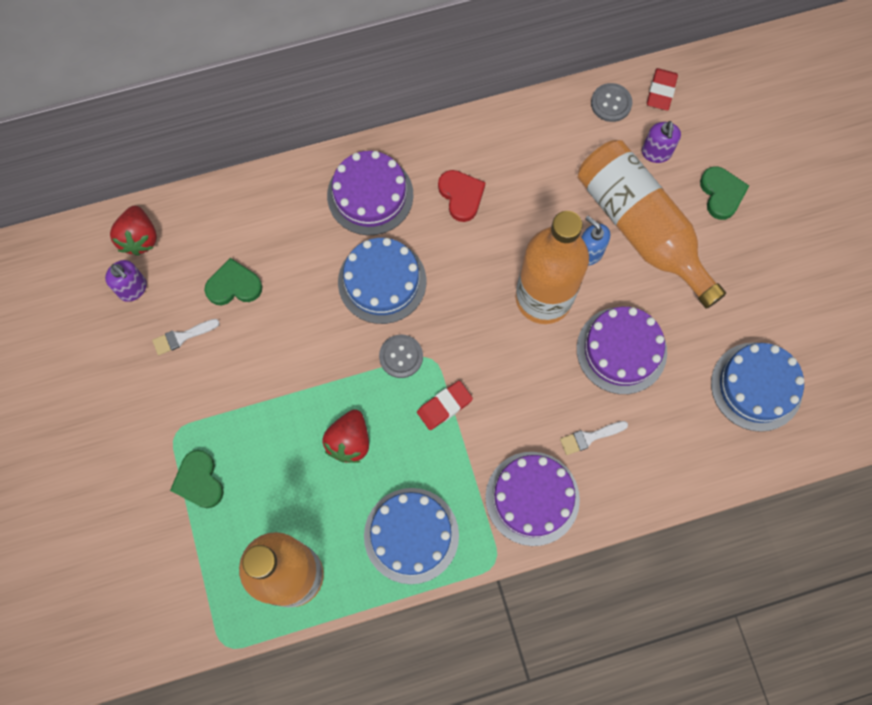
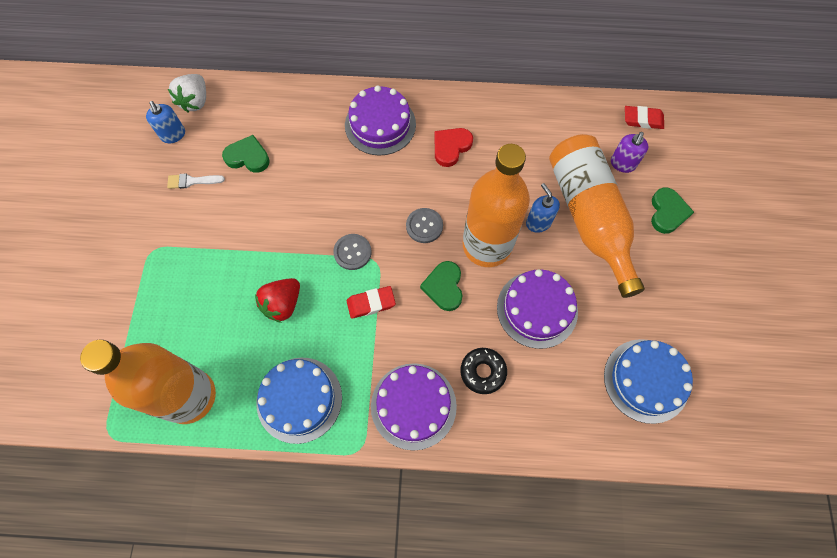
camera: 20 degrees right, 5 degrees down
purple soap dispenser [105,260,147,302] -> blue soap dispenser [146,101,185,143]
red strawberry [110,206,157,256] -> white strawberry [168,74,206,112]
green heart [170,450,224,508] -> green heart moved to [420,261,463,311]
blue cake [338,238,426,324] -> none
red heart [438,170,486,222] -> red heart turned 135 degrees counterclockwise [434,128,473,167]
white brush [560,421,628,455] -> black donut [460,348,507,394]
grey button [591,83,632,122] -> grey button moved to [406,208,443,243]
red eraser [647,68,678,111] -> red eraser turned 60 degrees clockwise [625,106,664,129]

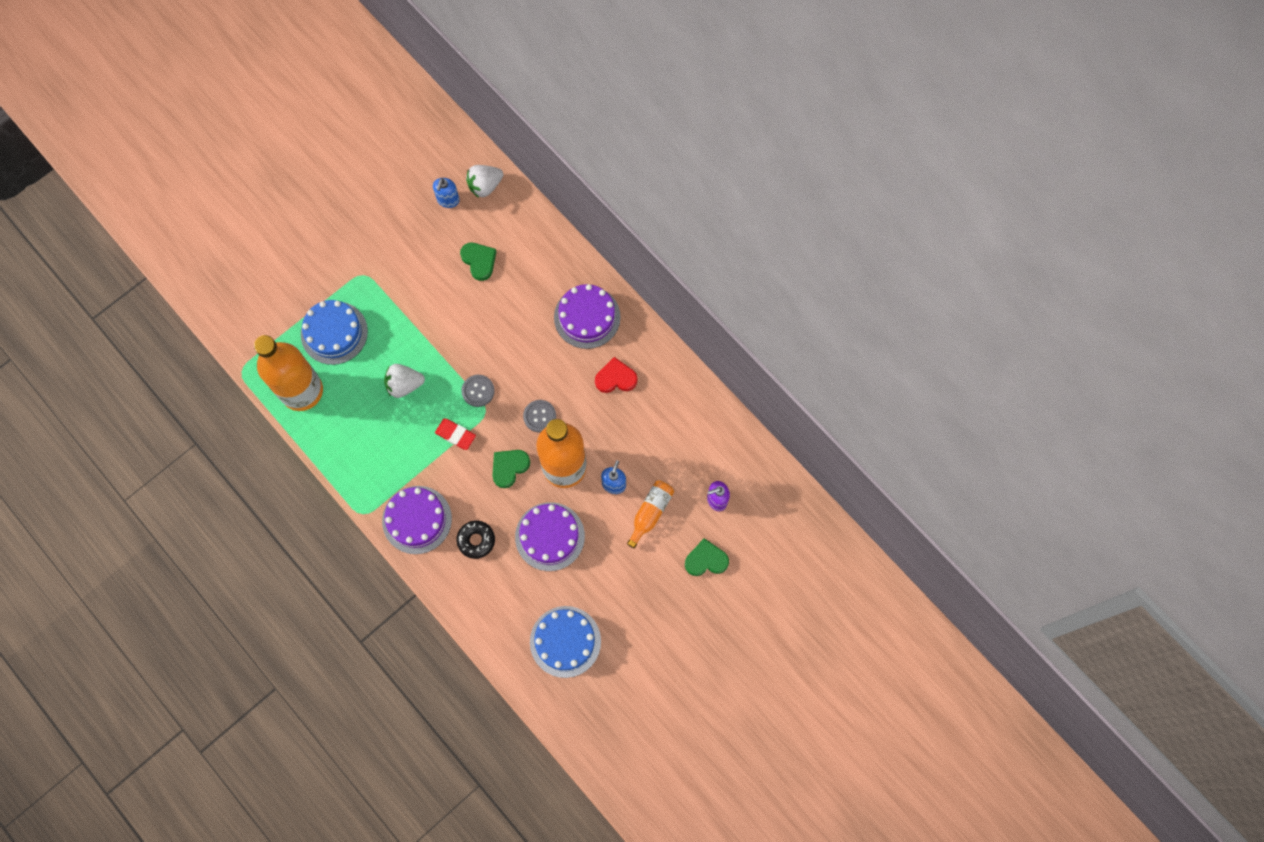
camera: 45 degrees right, 5 degrees up
white brush [167,174,225,189] -> none
red strawberry [255,278,300,323] -> white strawberry [384,364,425,398]
blue cake [256,358,342,444] -> blue cake moved to [301,300,368,365]
orange bottle [549,134,645,298] -> orange bottle [627,480,674,548], size x0.48
red eraser [625,106,664,129] -> none
green heart [651,188,694,234] -> green heart turned 150 degrees counterclockwise [685,538,729,576]

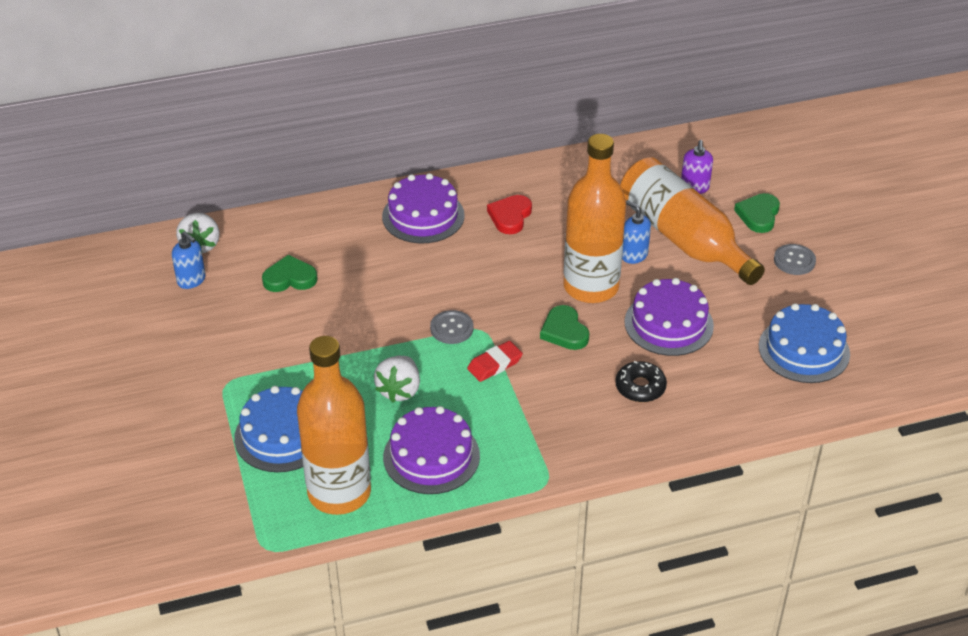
camera: 65 degrees left, 30 degrees down
purple cake [382,486,452,554] -> purple cake moved to [383,406,480,494]
grey button [523,400,556,432] -> grey button moved to [774,244,816,275]
orange bottle [627,480,674,548] -> orange bottle [620,157,765,285], size x2.07

